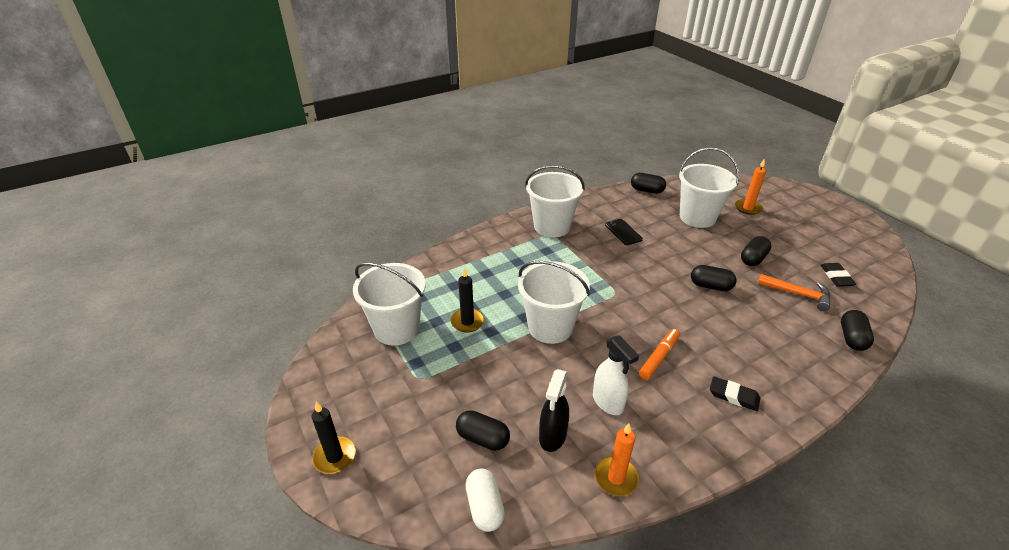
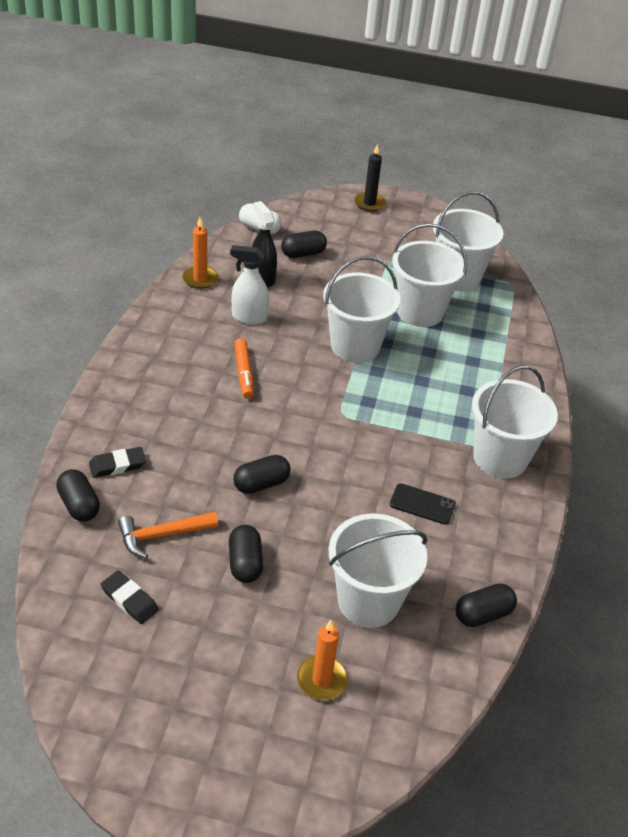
camera: 130 degrees right, 5 degrees up
black candle [451,267,484,333] -> white bucket [392,223,467,327]
black eraser [710,376,760,411] -> black eraser moved to [89,447,146,478]

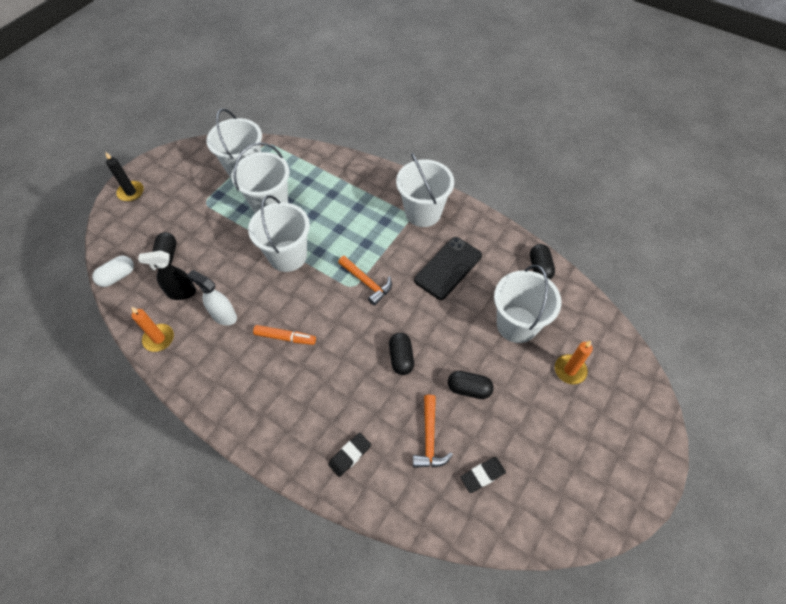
camera: 65 degrees left, 15 degrees up
black capsule [56,469,100,521] -> none
black eraser [89,447,146,478] -> black eraser turned 45 degrees clockwise [328,433,371,477]
white spray bottle [230,245,269,325] -> white spray bottle turned 90 degrees clockwise [187,270,237,326]
black phone [390,483,456,525] -> black phone [414,237,482,300], size x1.70
none -> orange hammer [338,256,392,306]

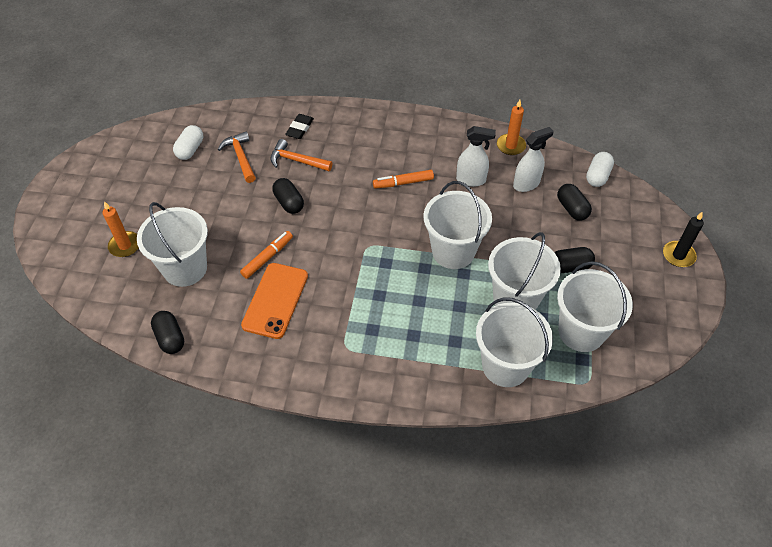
camera: 155 degrees right, 5 degrees down
black spray bottle [138,251,196,300] -> white spray bottle [513,127,554,192]
orange hammer [338,256,392,306] -> orange hammer moved to [270,139,332,171]
white bucket [396,153,454,227] -> white bucket moved to [476,297,553,387]
black phone [414,237,482,300] -> orange phone [241,263,308,339]
black capsule [448,371,494,399] -> black capsule moved to [554,247,595,273]
black eraser [460,457,506,493] -> white capsule [173,125,203,160]
none -> orange marker [240,231,293,279]

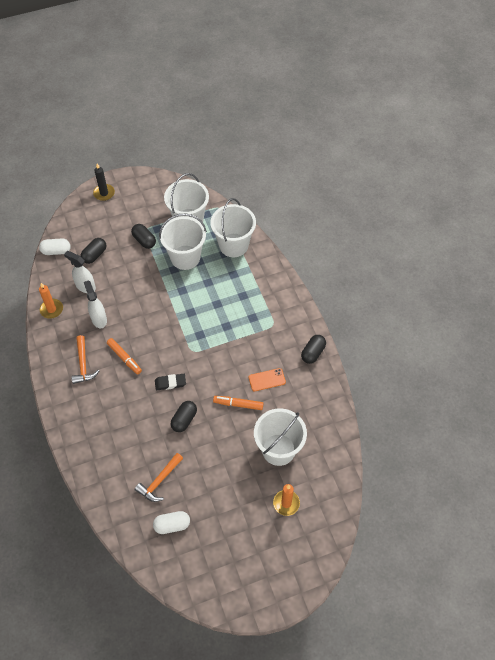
camera: 120 degrees left, 5 degrees up
black capsule [151,311,184,354] -> black capsule moved to [301,335,326,364]
orange phone [241,263,308,339] -> orange phone [249,368,286,391], size x0.59
orange hammer [270,139,332,171] -> orange hammer moved to [71,335,99,384]
black eraser [285,114,314,139] -> black eraser moved to [155,374,186,390]
white bucket [424,181,492,269] -> none

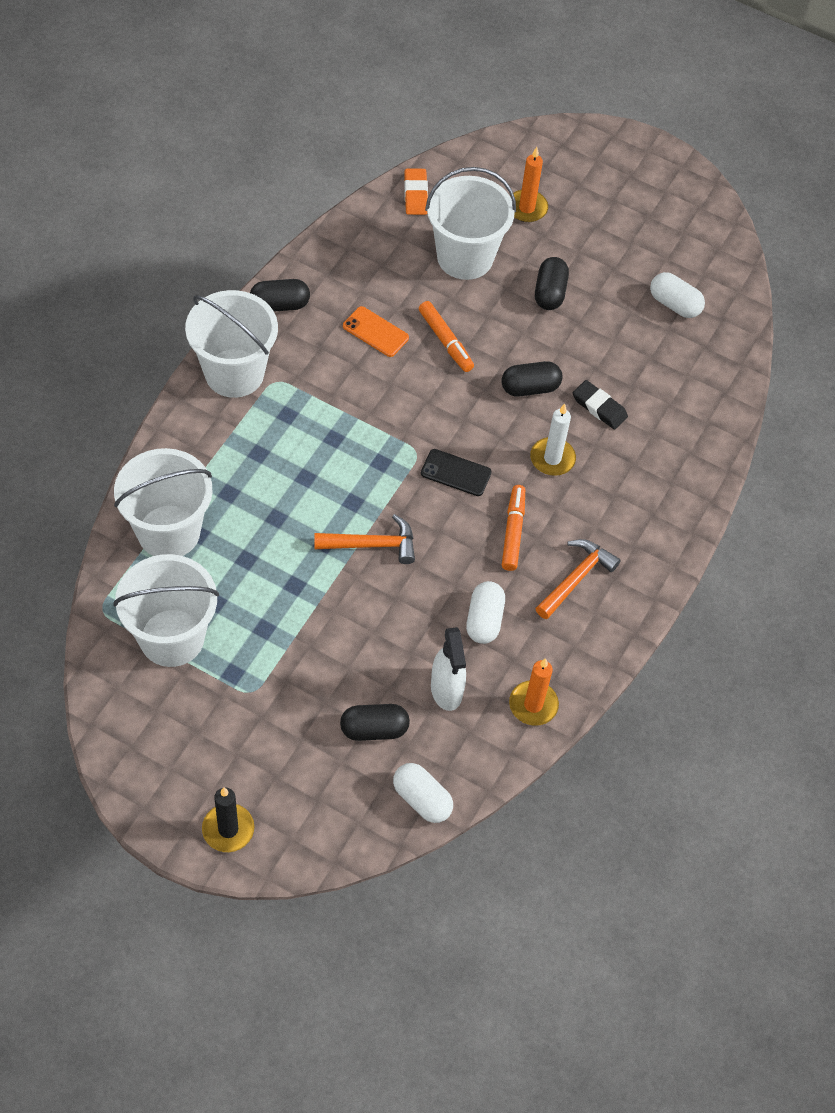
camera: 135 degrees left, 0 degrees up
white spray bottle [84,280,107,328] -> white capsule [466,581,505,644]
black capsule [131,224,156,249] -> black capsule moved to [535,257,569,310]
orange hammer [135,453,183,502] -> orange hammer moved to [314,514,415,564]
black eraser [155,374,186,390] -> black eraser moved to [573,380,628,430]
white bucket [159,214,207,270] -> white bucket moved to [185,290,278,398]
none -> orange eraser [404,168,428,215]
none -> black phone [421,449,492,496]
none -> white candle [530,404,576,476]

